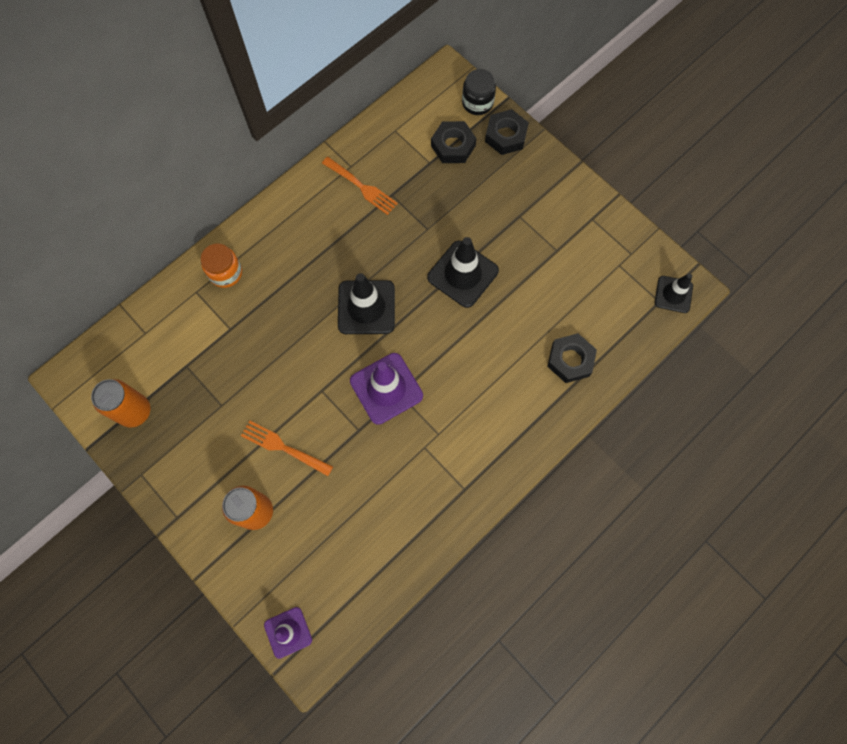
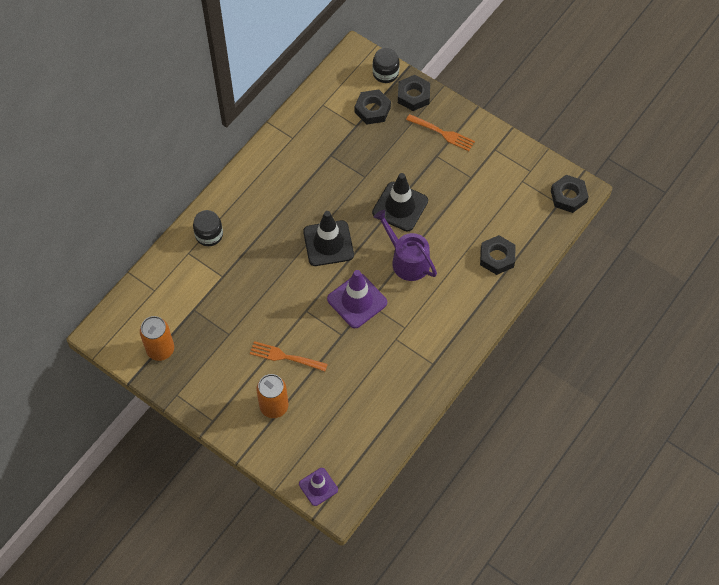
camera: 10 degrees left, 10 degrees down
orange jar [201,244,242,288] -> black jar [193,210,223,246]
orange fork [322,157,398,215] -> orange fork moved to [406,114,475,151]
black traffic cone [655,274,693,313] -> black nut [551,175,589,213]
none -> purple watering can [373,210,437,281]

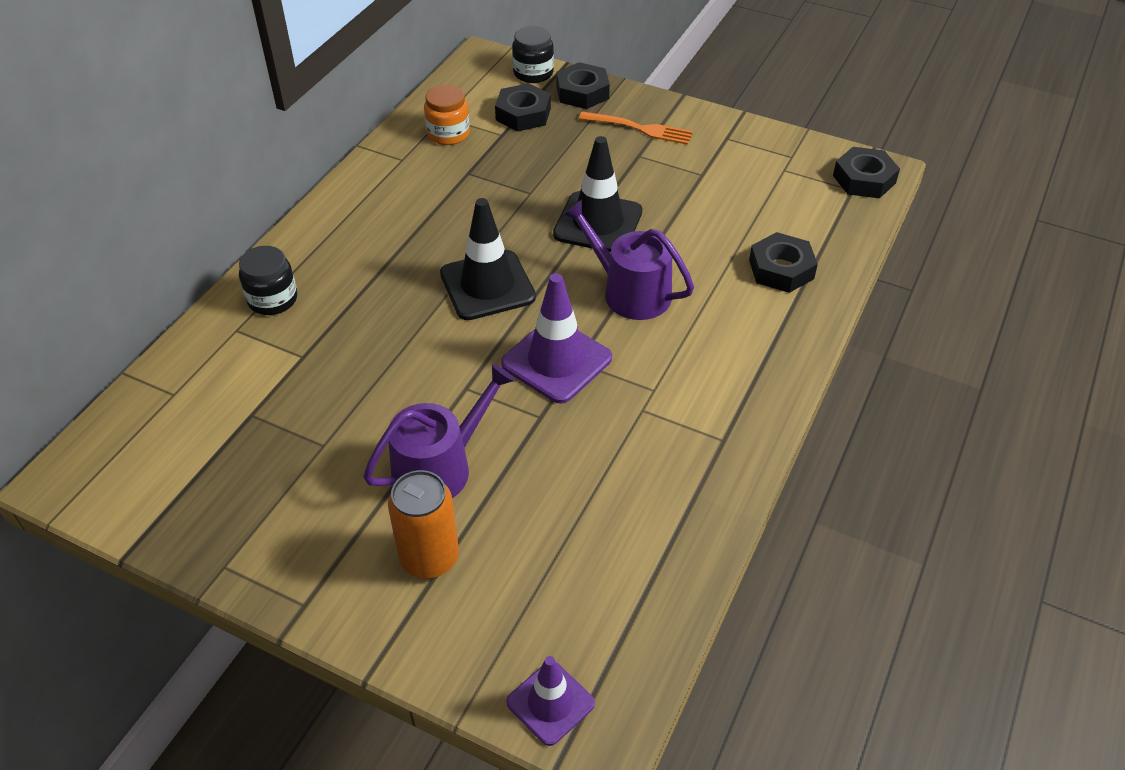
camera: 10 degrees left, 15 degrees down
orange can [140,316,174,361] -> none
orange fork [250,341,328,371] -> purple watering can [363,364,515,498]
none -> orange jar [424,84,470,145]

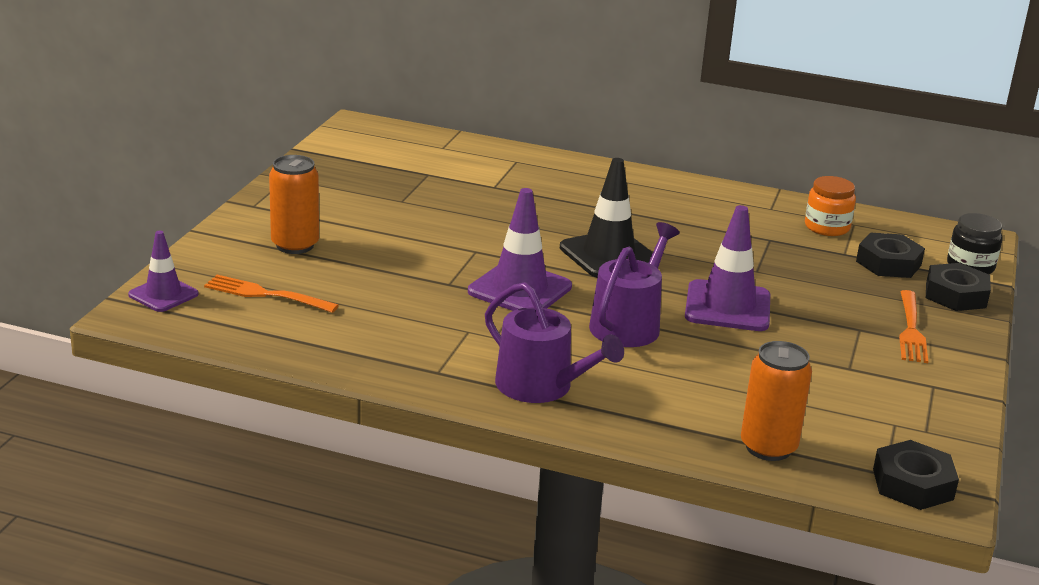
camera: 80 degrees right, 20 degrees down
black jar [239,246,297,315] -> none
purple watering can [363,364,515,498] -> purple watering can moved to [485,282,624,403]
black traffic cone [553,136,642,252] -> purple traffic cone [685,205,770,331]
black nut [749,232,818,293] -> none
none -> orange fork [204,275,339,313]
none -> orange can [741,341,812,461]

